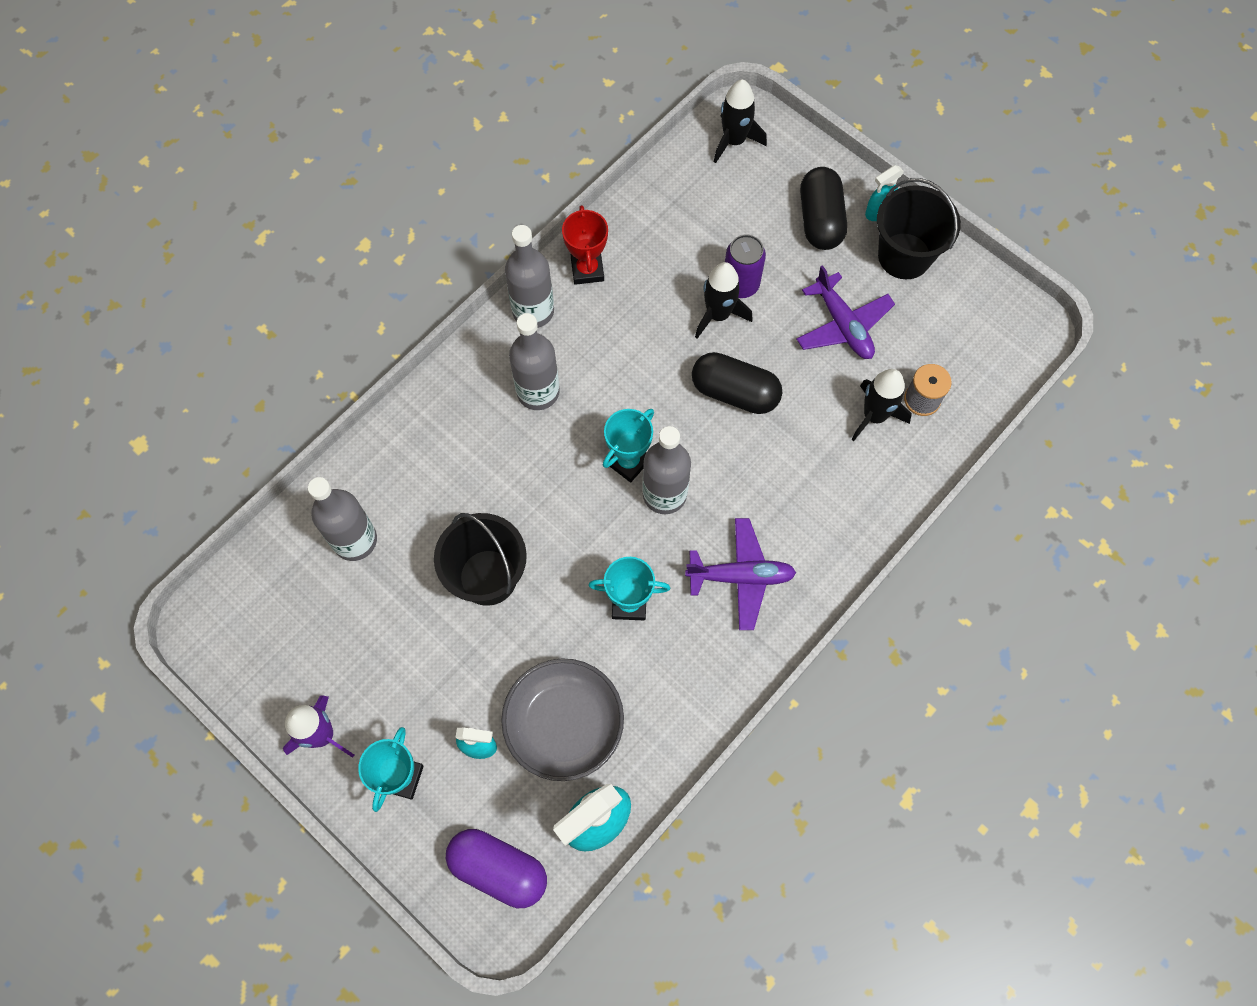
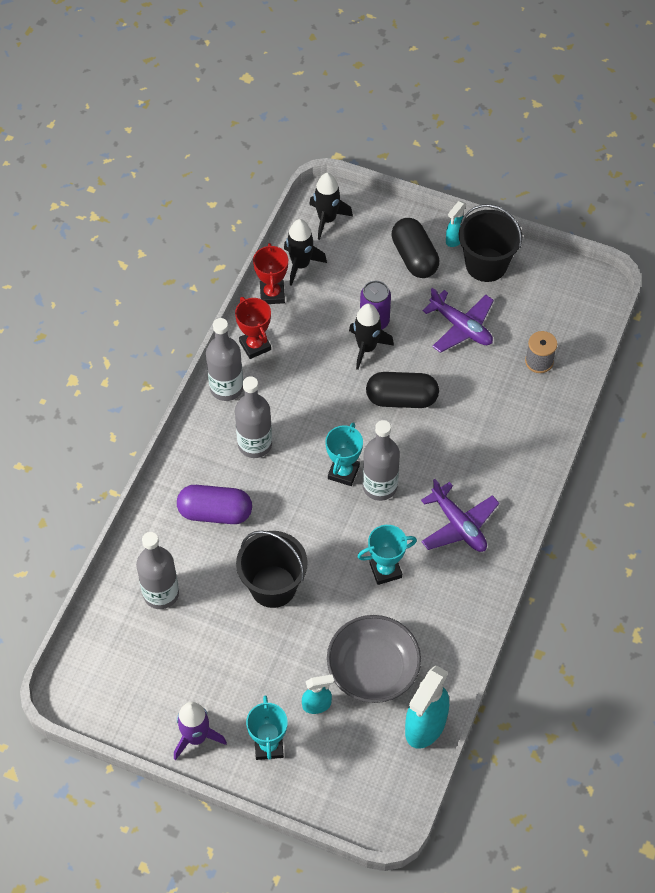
camera: 20 degrees left, 10 degrees down
purple capsule [446,829,547,908] -> purple capsule moved to [177,485,252,524]
purple plane [685,518,796,630] -> purple plane turned 75 degrees clockwise [421,479,499,552]
black rocket [851,369,912,441] -> black rocket moved to [284,219,327,286]
none -> red trophy [253,243,288,304]

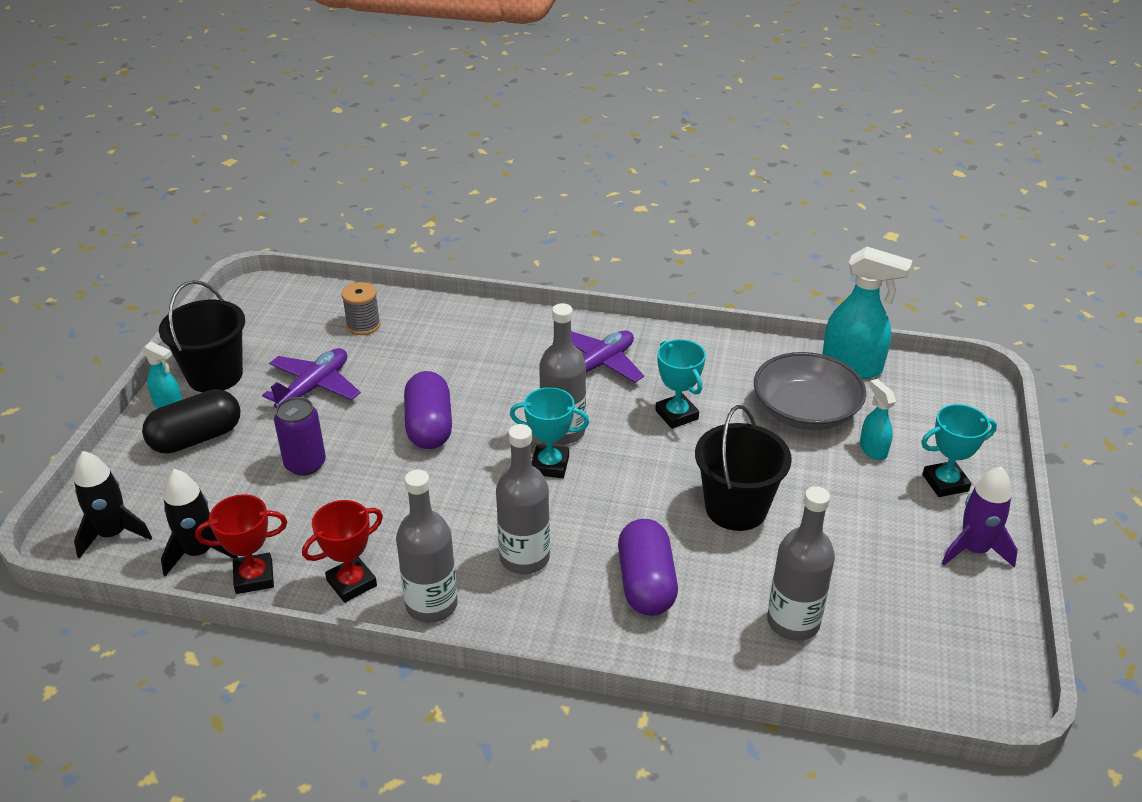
camera: 100 degrees left, 20 degrees down
black rocket [349,303,394,370] -> none
black capsule [366,372,439,408] -> purple capsule [404,371,452,449]

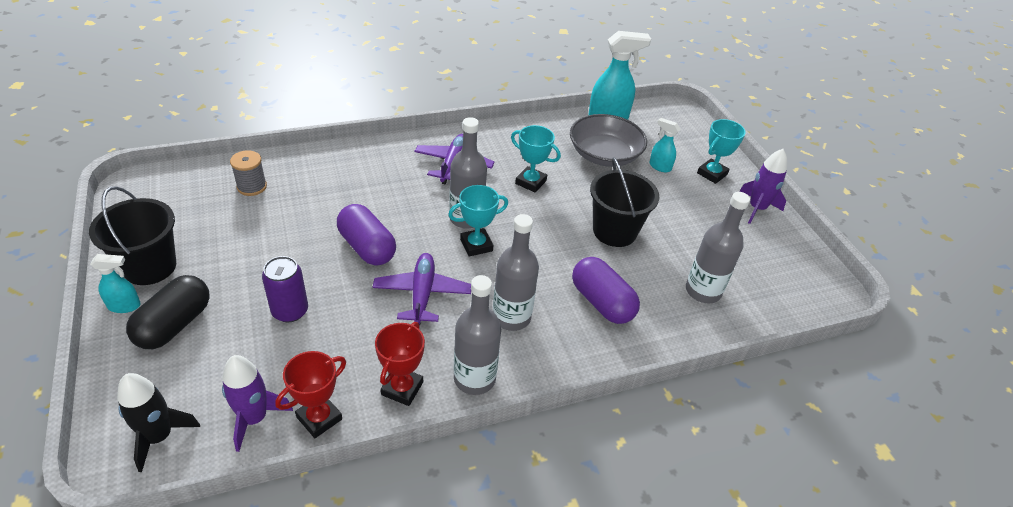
camera: 35 degrees left, 5 degrees up
black rocket [161,469,238,576] -> purple rocket [222,355,293,452]
purple plane [262,348,361,408] -> purple plane moved to [373,253,471,325]

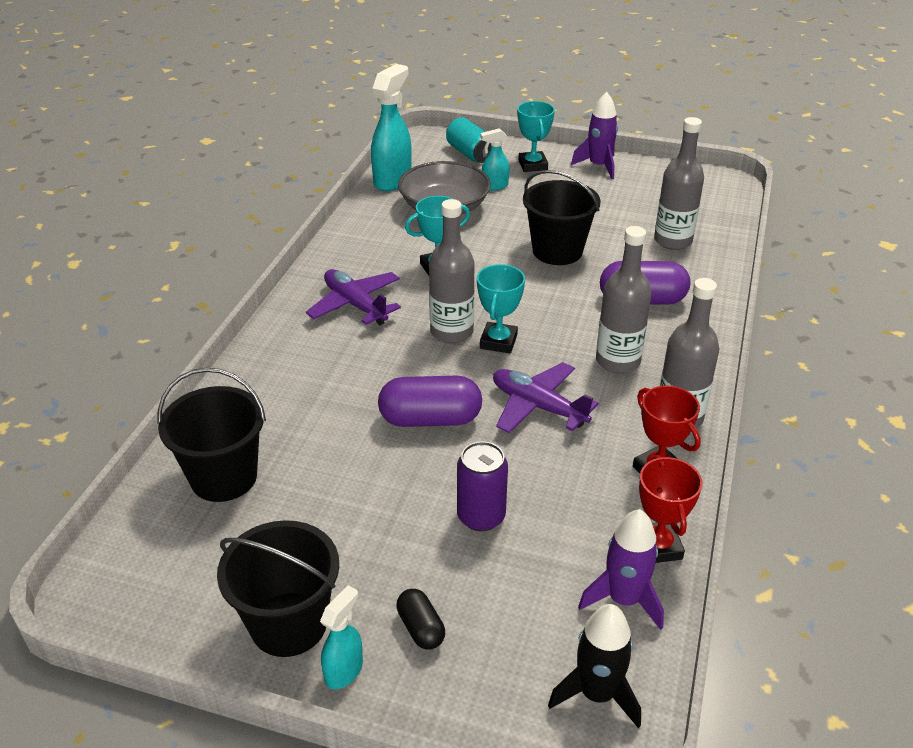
camera: 50 degrees left, 5 degrees down
black capsule [126,275,210,349] -> black capsule [396,589,445,650], size x0.54
grey spool [230,150,267,196] -> black bucket [158,367,266,502]
none -> turquoise can [446,117,491,163]

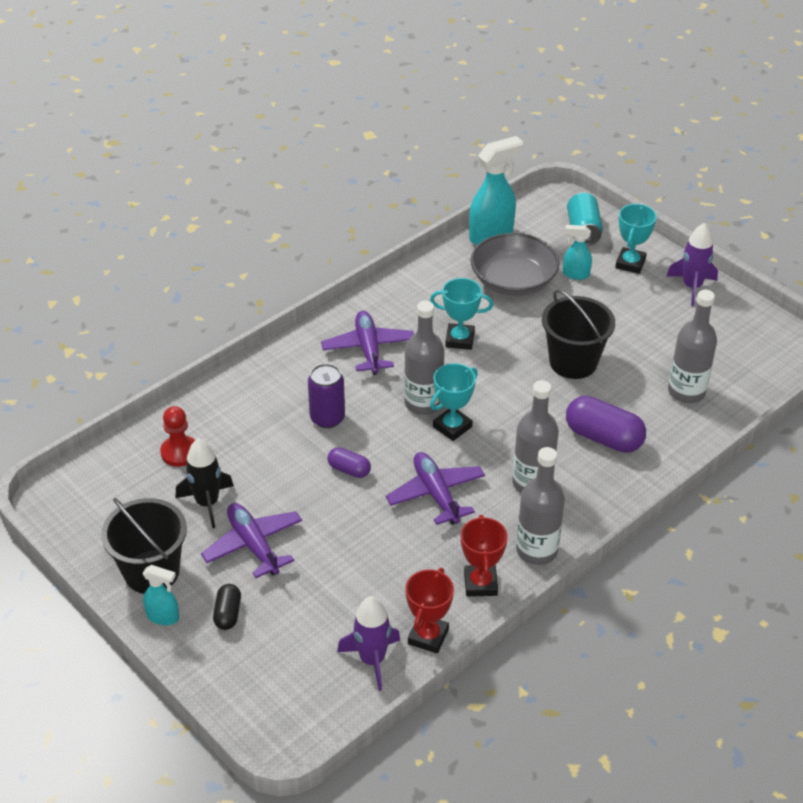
camera: 30 degrees right, 5 degrees up
black bucket [158,367,266,502] -> red pawn [160,406,195,467]
turquoise spray bottle [320,585,363,689] -> turquoise spray bottle turned 45 degrees clockwise [143,565,179,625]
purple capsule [378,375,482,427] -> purple capsule [328,447,371,478], size x0.54
purple can [457,441,508,531] -> purple can moved to [308,364,345,428]
black rocket [548,604,641,728] -> black rocket moved to [176,438,234,528]
none -> purple plane [201,503,302,578]

